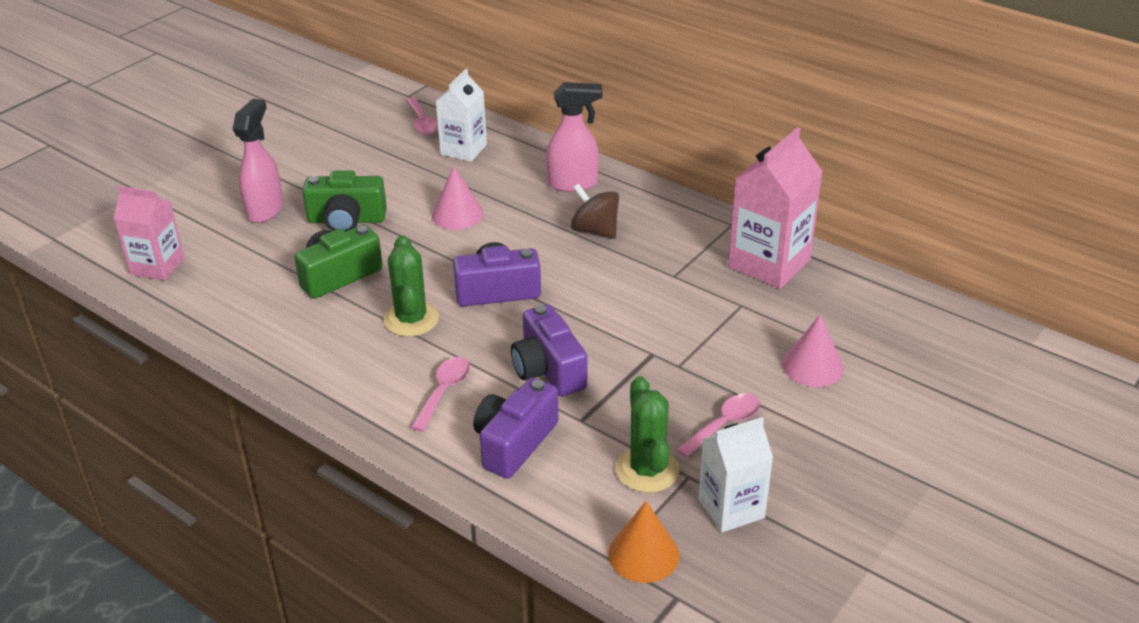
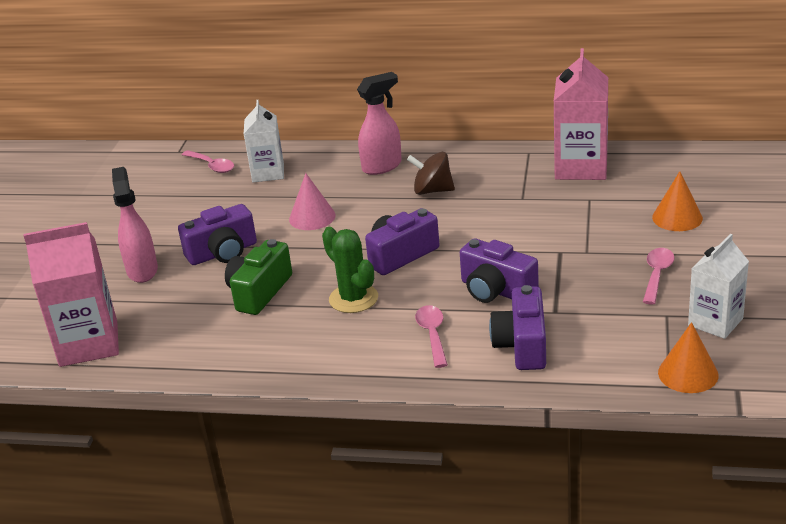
camera: 25 degrees left, 5 degrees down
pink carton [114,186,185,281] -> pink carton [23,222,119,367], size x1.53
green camera [302,170,387,232] -> purple camera [178,204,257,265]
green cactus [616,376,679,493] -> none
pink cone [782,314,844,387] -> orange cone [652,171,703,231]

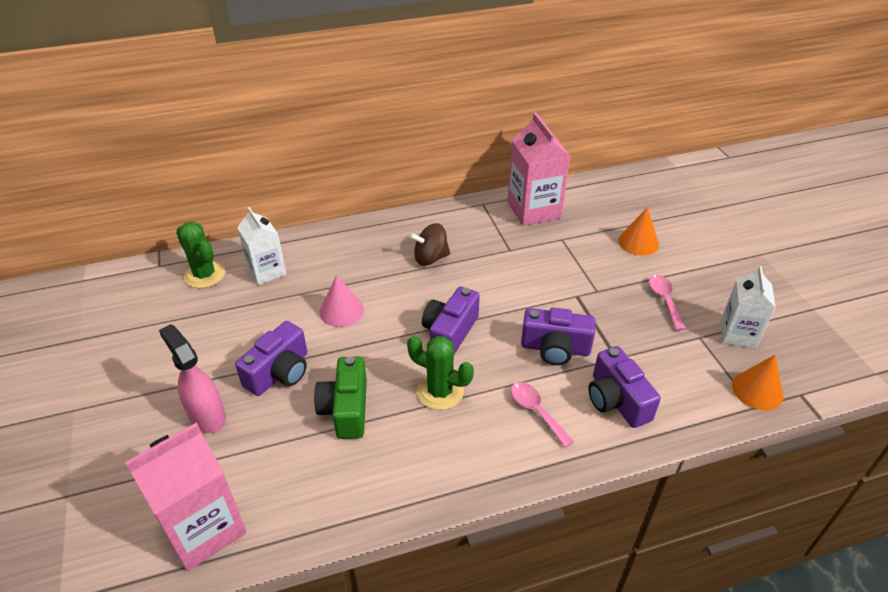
camera: 30 degrees left, 10 degrees up
pink spoon [182,150,234,173] -> green cactus [176,222,225,288]
pink spray bottle [357,72,402,175] -> none

